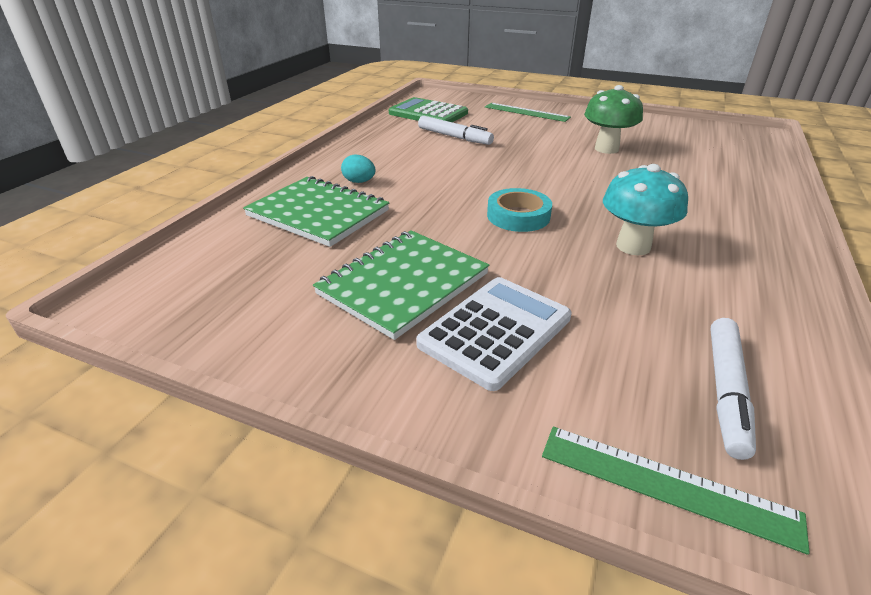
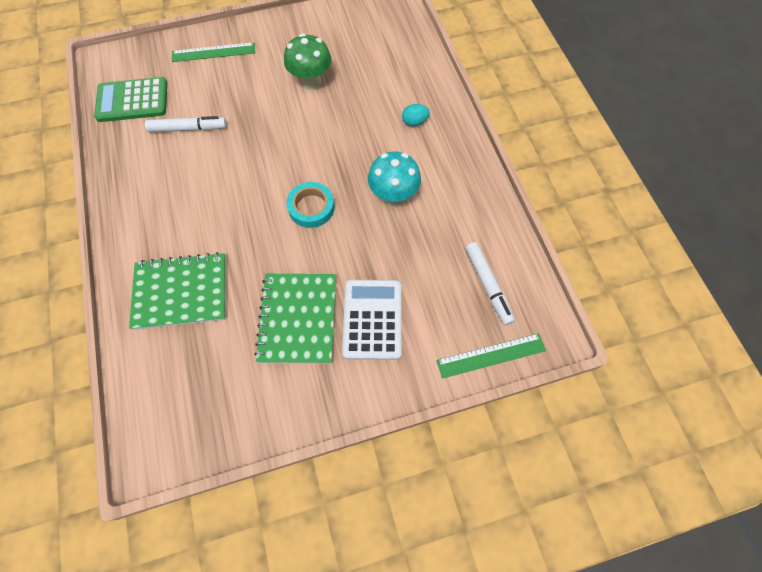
camera: 40 degrees left, 30 degrees up
turquoise egg [341,154,375,183] -> turquoise egg moved to [402,104,430,126]

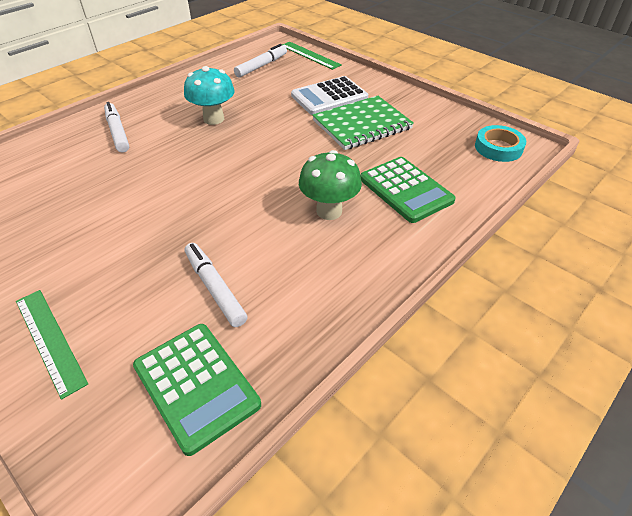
camera: 120 degrees left, 20 degrees down
green notebook [129,252,226,330] -> green calculator [360,157,456,223]
green mushroom [284,34,331,90] -> green mushroom moved to [299,150,362,220]
turquoise tape [287,182,335,228] -> turquoise tape moved to [475,125,526,162]
turquoise egg [402,104,430,126] -> white marker [104,102,129,153]

